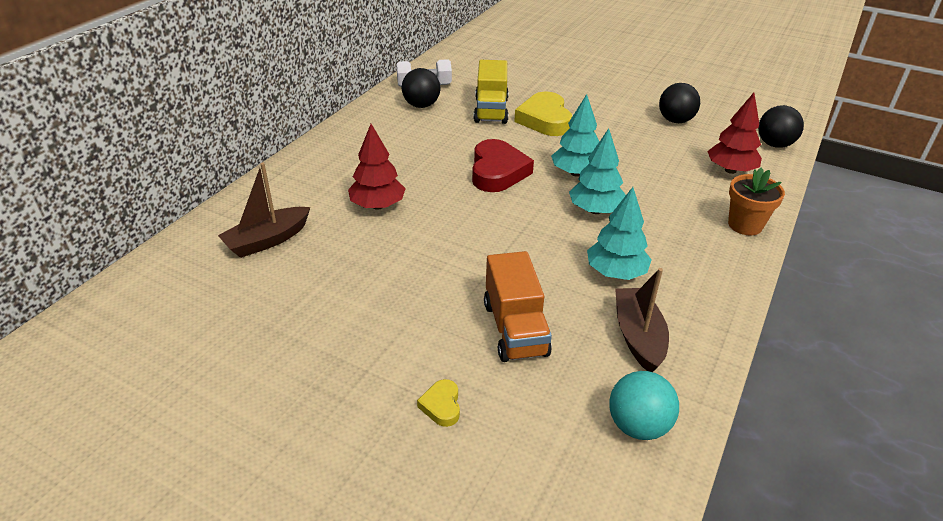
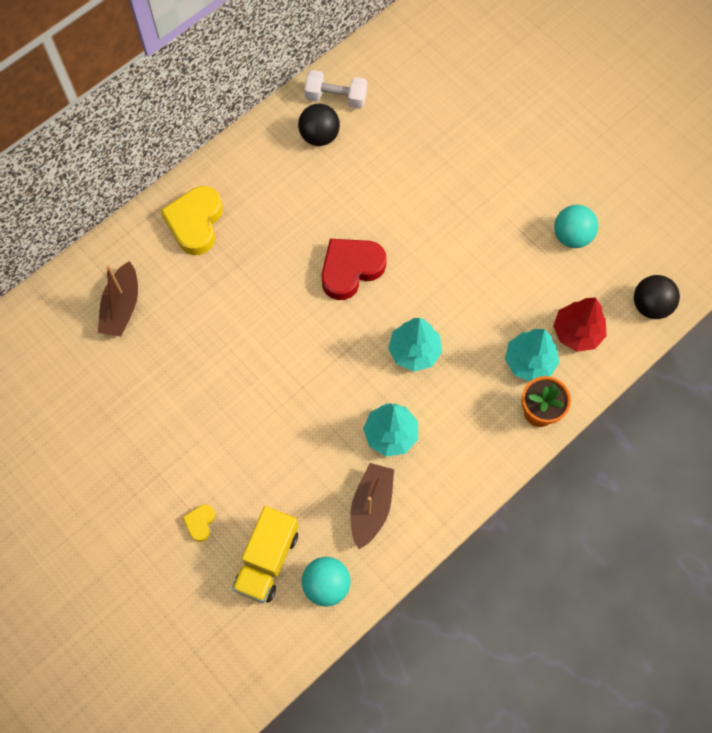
camera: 20 degrees right, 30 degrees up
brown boat [218,163,310,258] -> brown boat turned 60 degrees counterclockwise [98,261,138,337]
red tree [348,124,406,210] -> none
red heart [472,139,534,192] -> red heart turned 150 degrees counterclockwise [321,239,387,300]
yellow truck [474,60,509,124] -> yellow truck moved to [232,506,299,603]
orange truck [484,251,552,362] -> none
yellow heart [514,92,572,136] -> yellow heart moved to [160,186,223,255]
turquoise tree [551,94,599,177] -> turquoise tree moved to [505,329,559,382]
black ball [659,83,700,123] -> turquoise ball [554,205,598,248]

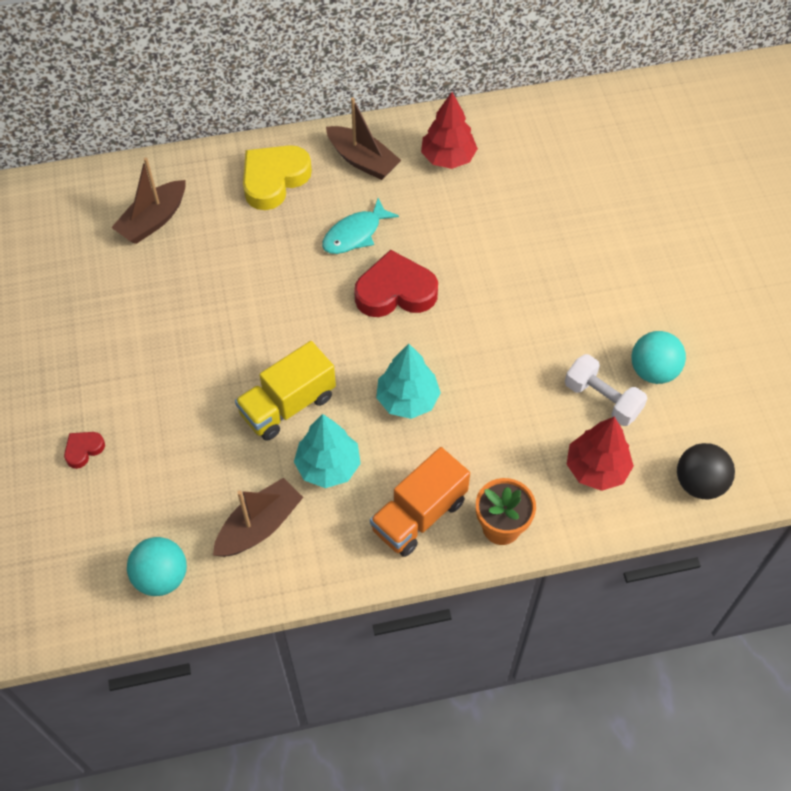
camera: 30 degrees right, 10 degrees down
yellow heart [183,505,215,542] -> red heart [64,432,105,469]
yellow truck [232,506,299,603] -> yellow truck moved to [235,341,336,441]
black ball [298,104,340,146] -> red tree [421,92,478,169]
white dumbbell [304,70,367,109] -> white dumbbell moved to [565,354,648,426]
turquoise tree [505,329,559,382] -> none
none -> turquoise fish [322,198,399,254]
none -> brown boat [326,97,401,180]
none -> orange truck [370,447,470,557]

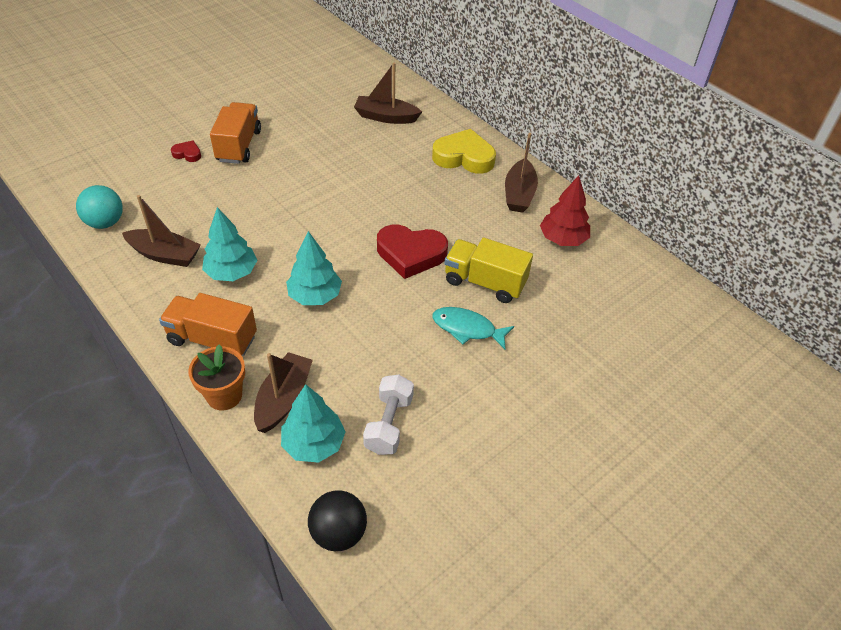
camera: 60 degrees right, 10 degrees down
yellow truck [235,341,336,441] -> yellow truck moved to [444,237,533,303]
turquoise fish [322,198,399,254] -> turquoise fish moved to [432,307,514,349]
red heart [354,250,438,317] -> red heart turned 135 degrees clockwise [377,224,448,279]
red tree [567,416,634,491] -> turquoise tree [281,384,345,463]
turquoise ball [632,331,686,384] -> none
none -> orange truck [210,102,261,164]
none -> brown boat [254,352,313,433]

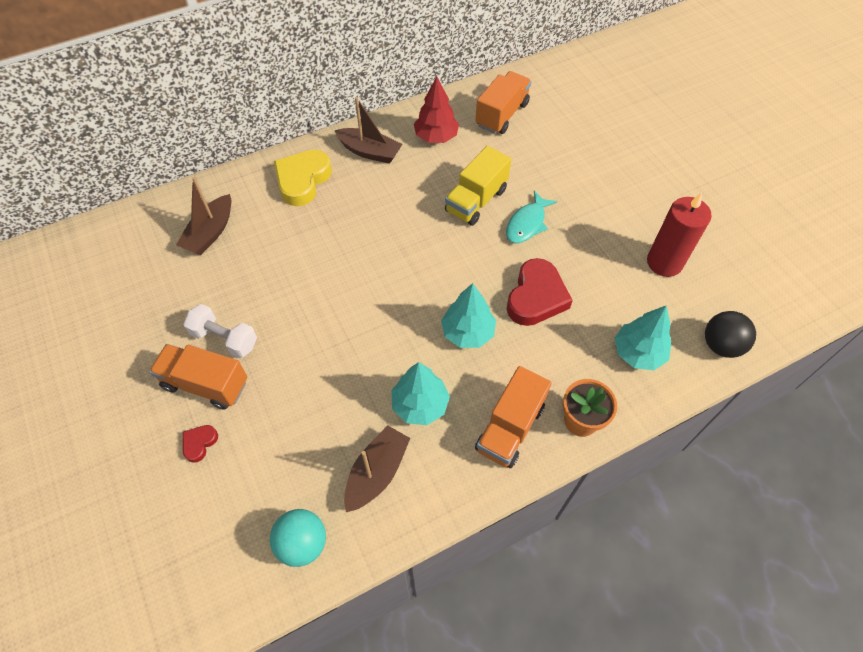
camera: 75 degrees left, 10 degrees up
brown boat [254,352,313,433] -> none
white dumbbell [363,375,414,455] -> white dumbbell moved to [183,304,257,358]
red heart [377,224,448,279] -> red heart moved to [506,258,573,326]
none -> orange truck [475,71,531,134]
none -> red candle [647,192,712,277]

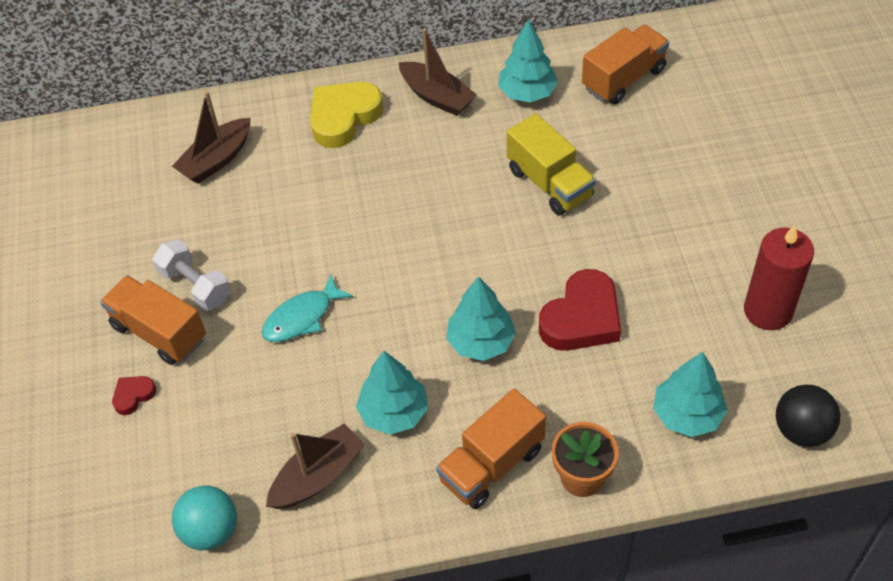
camera: 20 degrees right, 5 degrees down
red tree [414,77,459,143] -> turquoise tree [498,19,558,103]
yellow truck [445,146,511,226] -> yellow truck turned 90 degrees counterclockwise [507,113,596,216]
turquoise fish [506,191,557,243] -> turquoise fish moved to [262,274,353,342]

